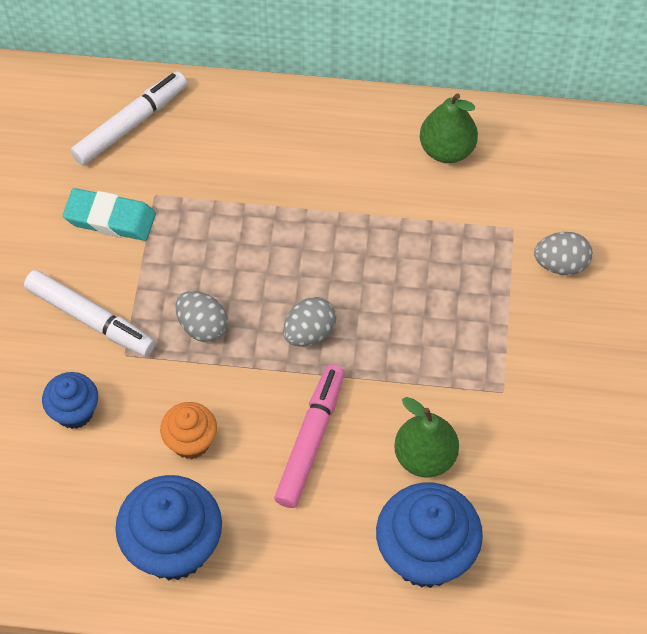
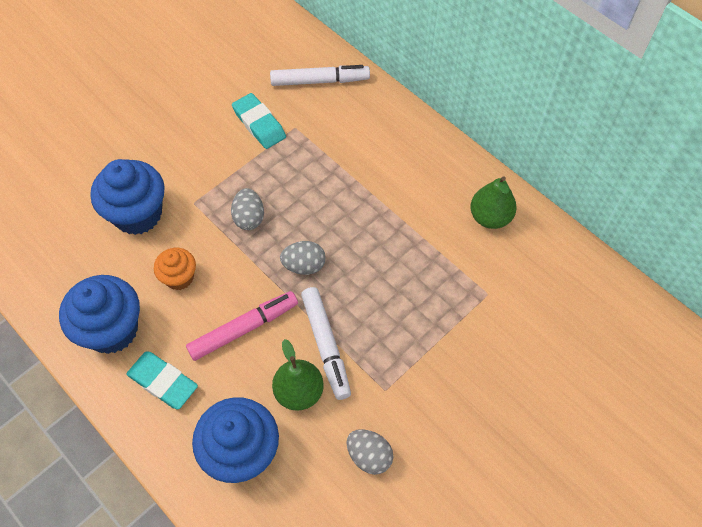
camera: 40 degrees right, 0 degrees up
white marker [24,270,155,357] -> white marker moved to [301,287,351,400]
blue cupcake [42,372,98,429] -> blue cupcake [90,159,165,235], size x1.78
grey egg [534,232,593,275] -> grey egg moved to [347,429,393,475]
none -> turquoise eraser [126,351,198,410]

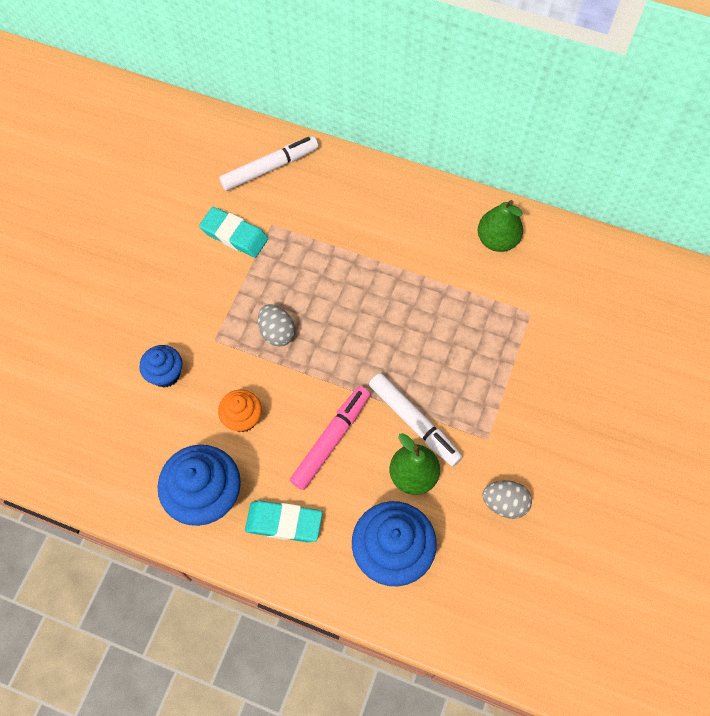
camera: 25 degrees left, 5 degrees up
blue cupcake [90,159,165,235] -> blue cupcake [139,345,182,388], size x0.56
grey egg [280,241,325,275] -> none

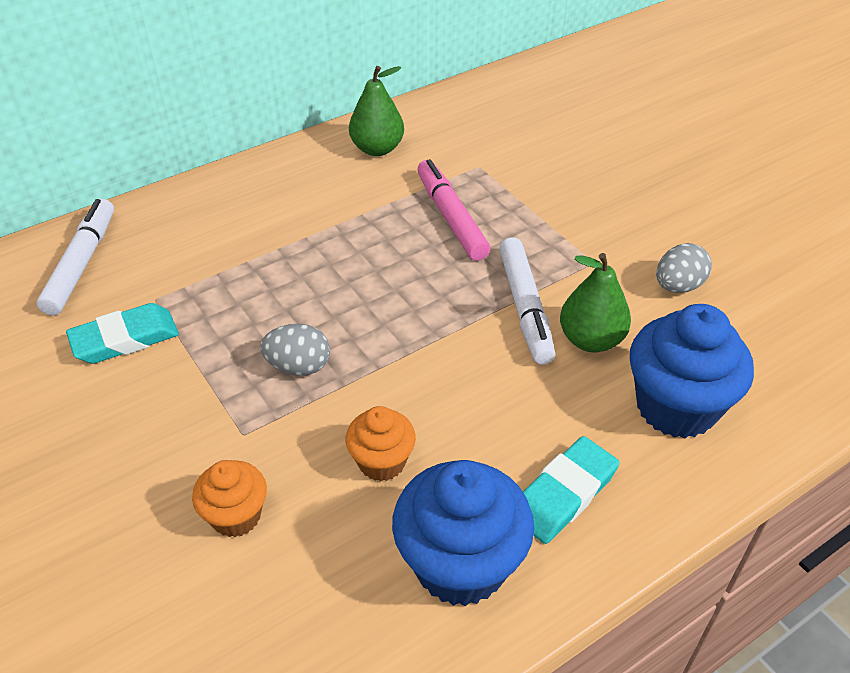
camera: 55 degrees left, 20 degrees down
blue cupcake [139,345,182,388] -> orange cupcake [192,460,267,537]
pink marker [290,386,370,490] -> pink marker moved to [417,159,490,261]
white marker [369,373,463,467] -> white marker turned 90 degrees clockwise [499,237,555,365]

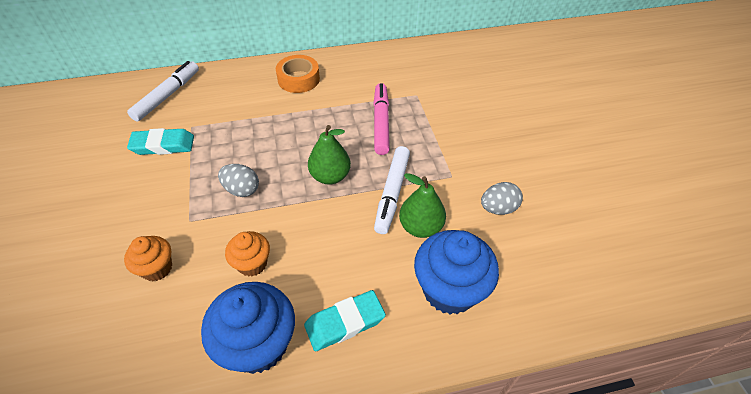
camera: 20 degrees right, 5 degrees up
green pear [349,66,404,156] -> green pear moved to [308,125,351,185]
none -> orange tape [276,55,320,93]

